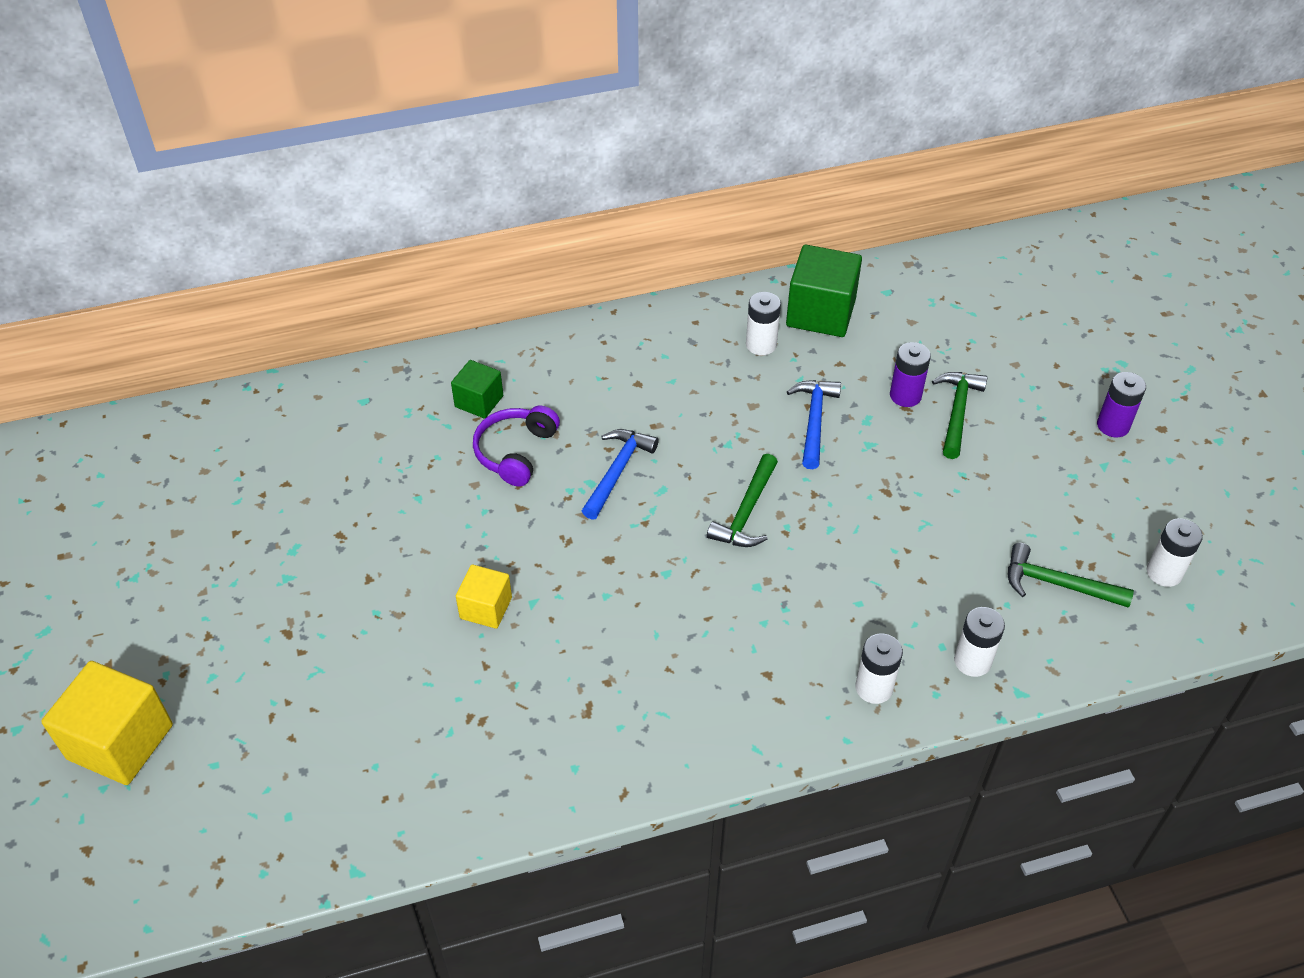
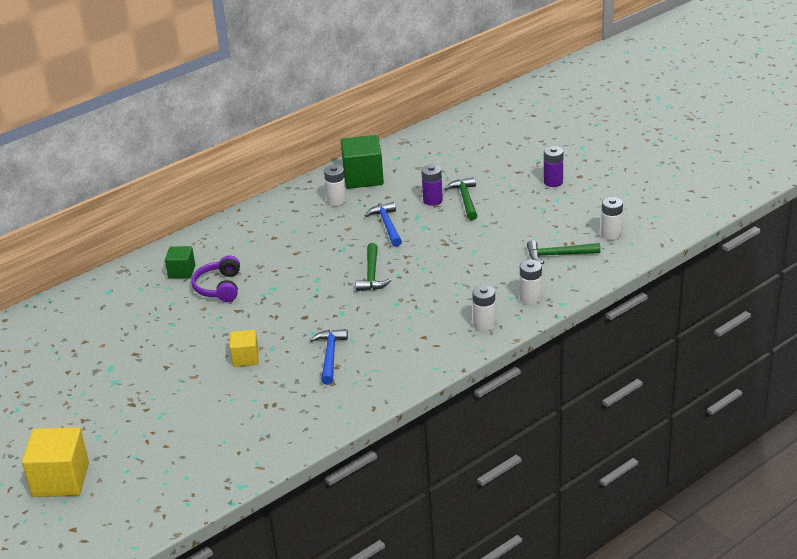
camera: 20 degrees left, 15 degrees down
blue hammer [582,429,658,520] -> blue hammer moved to [310,329,348,385]

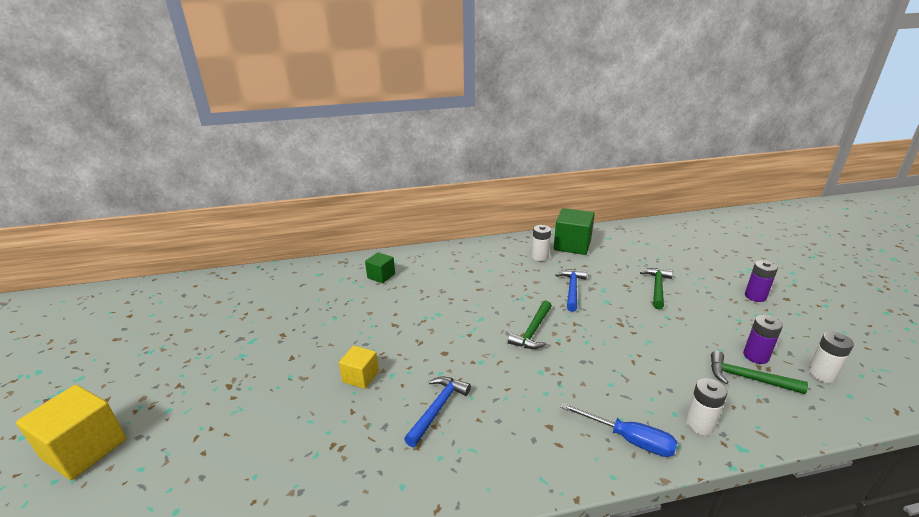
camera: 25 degrees right, 5 degrees down
purple headphones [191,255,240,302] -> none
purple battery [421,164,443,206] -> purple battery moved to [743,315,783,364]
white battery [472,285,496,332] -> blue screwdriver [560,403,677,457]

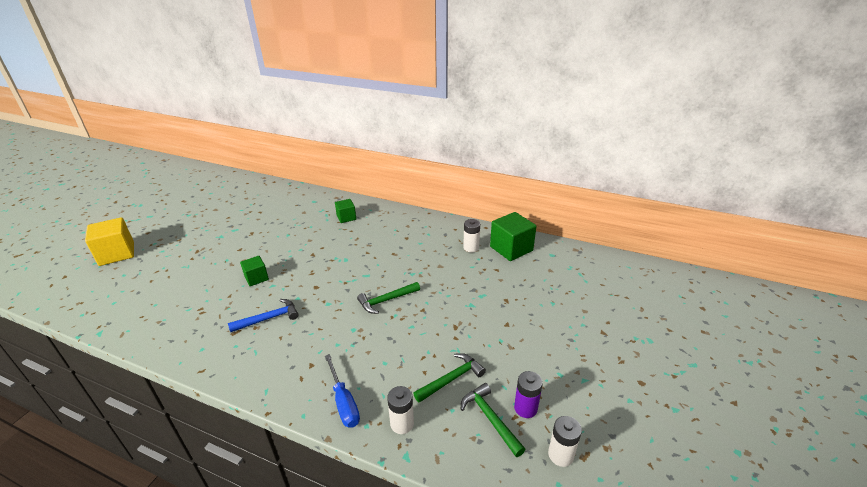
camera: 35 degrees right, 5 degrees up
yellow cube [339,346,379,389] -> green cube [240,256,269,286]
blue hammer [556,269,587,312] -> none
green hammer [640,268,673,309] -> green hammer moved to [413,353,486,403]
purple battery [745,260,778,302] -> none

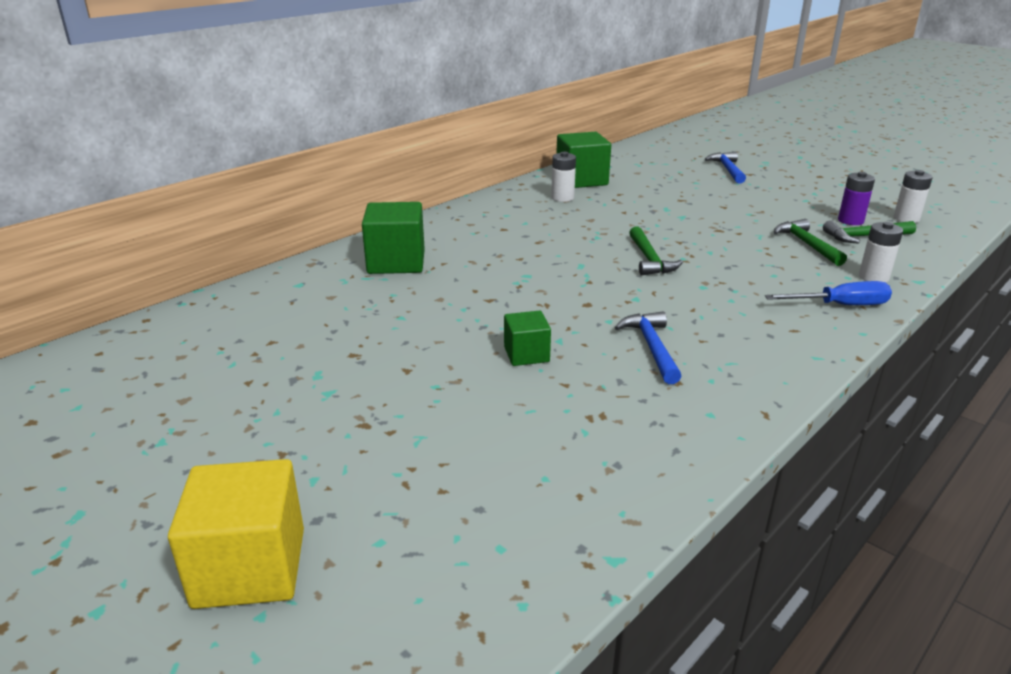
camera: 70 degrees left, 5 degrees down
green cube [335,199,356,223] -> green cube [362,202,425,274], size x1.74
none -> blue hammer [705,152,746,183]

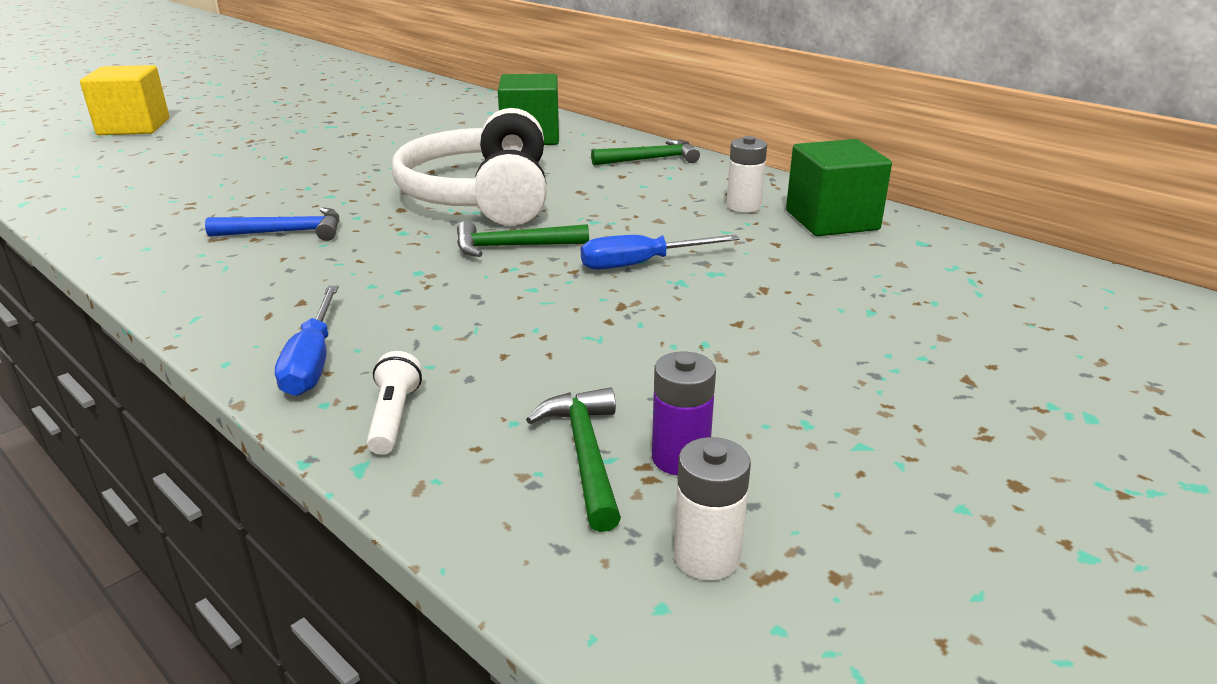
camera: 90 degrees right, 0 degrees up
green cube [504,311,551,366] -> none
blue hammer [705,152,746,183] -> none
green hammer [774,219,847,266] -> green hammer moved to [591,140,700,165]
white battery [859,222,903,283] -> white flashlight [367,351,422,455]
none -> white headphones [392,108,547,226]
none -> blue screwdriver [581,235,740,270]

